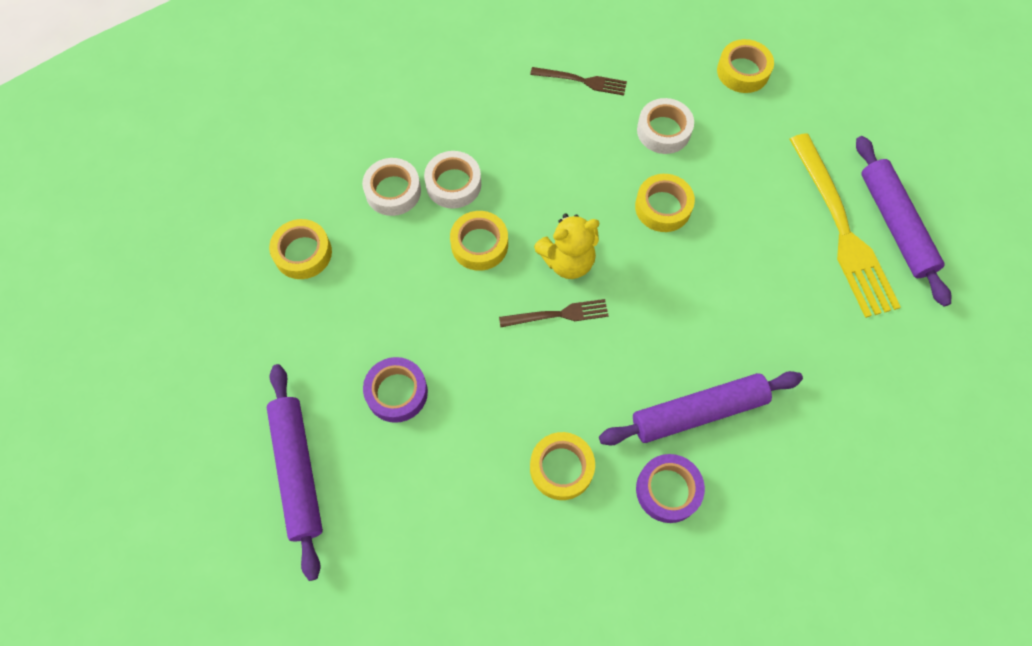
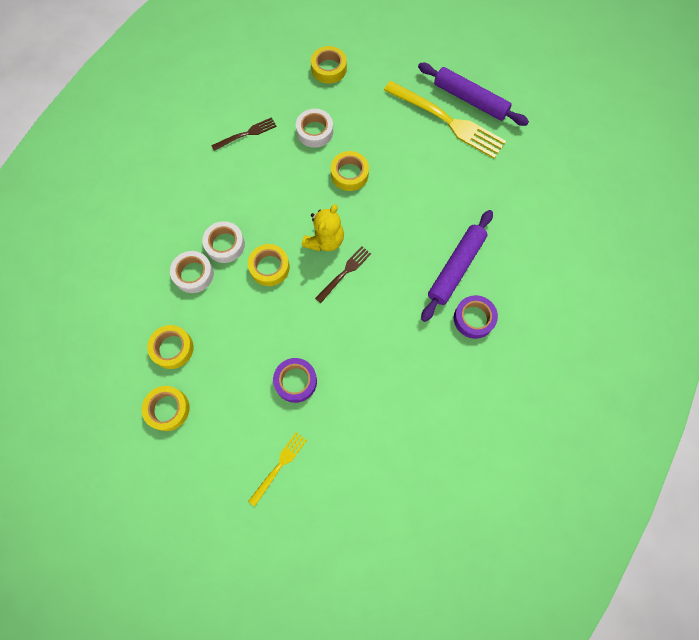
camera: 40 degrees left, 5 degrees up
purple rolling pin [267,364,323,581] -> yellow fork [248,432,307,507]
yellow tape [530,432,595,500] -> yellow tape moved to [142,386,190,431]

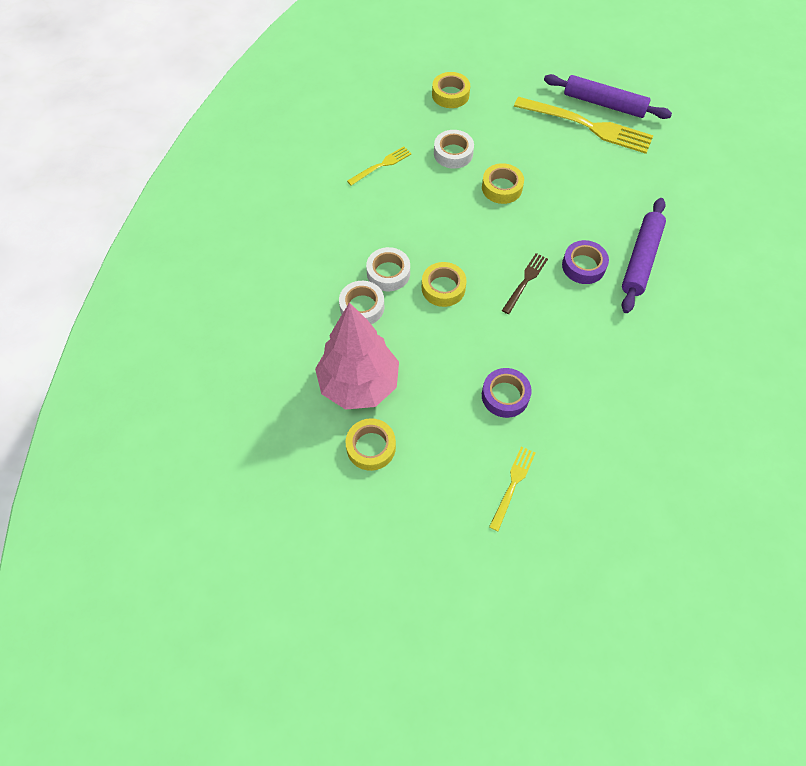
camera: 10 degrees left, 10 degrees down
yellow tape [147,325,194,369] -> pink tree [315,302,399,410]
brown fork [211,117,277,151] -> yellow fork [347,146,411,186]
yellow teddy bear [302,204,344,251] -> none
purple tape [454,295,498,339] -> purple tape moved to [562,240,609,284]

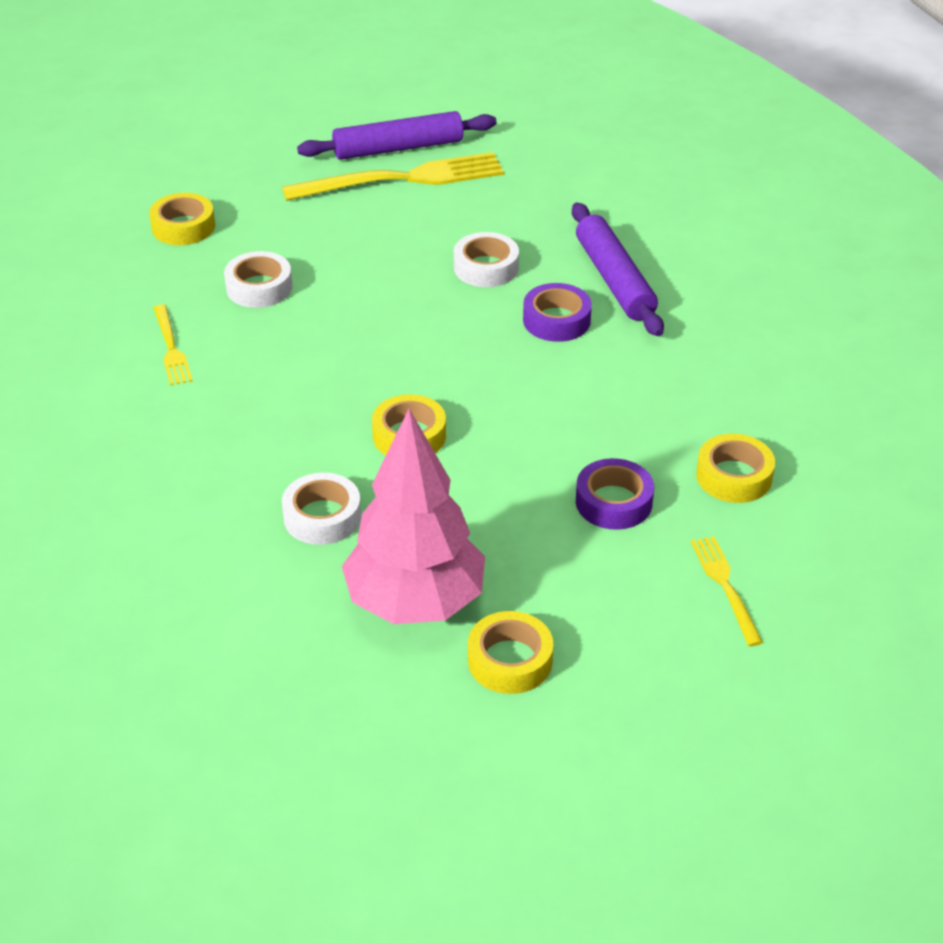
camera: 40 degrees left, 20 degrees down
yellow fork [347,146,411,186] -> yellow fork turned 150 degrees clockwise [153,305,193,385]
white tape [366,247,410,291] -> white tape moved to [454,232,519,287]
yellow tape [482,163,524,204] -> yellow tape moved to [696,434,775,503]
brown fork [502,253,548,314] -> none

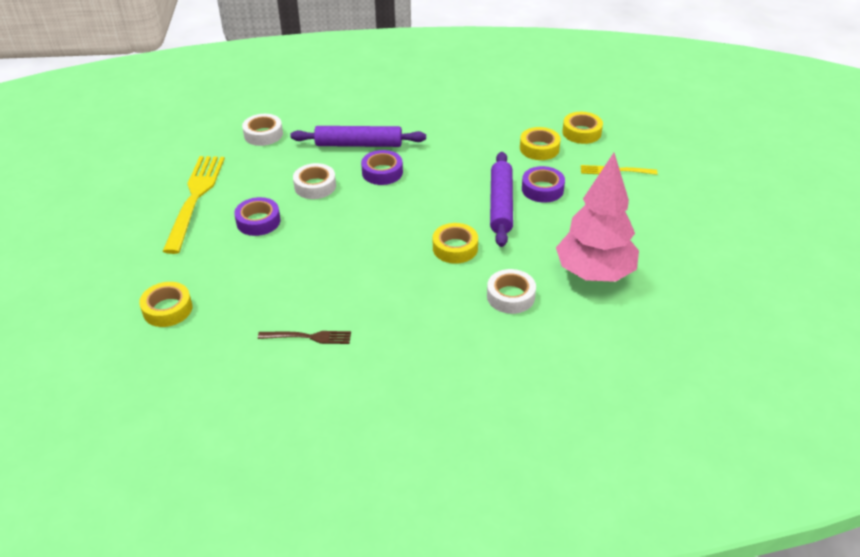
camera: 70 degrees left, 0 degrees up
yellow fork [153,305,193,385] -> brown fork [258,331,351,344]
white tape [224,251,292,308] -> white tape moved to [242,114,283,146]
purple rolling pin [297,111,497,160] -> purple rolling pin moved to [490,152,513,247]
yellow tape [468,611,553,694] -> yellow tape moved to [562,112,603,144]
none -> purple tape [234,197,281,236]

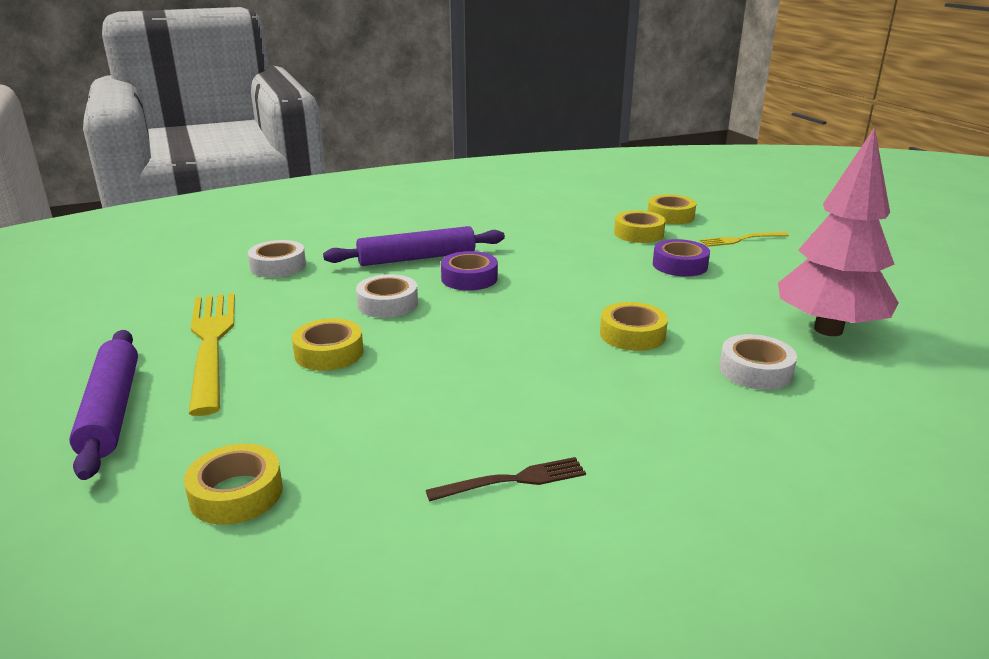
camera: 20 degrees left, 15 degrees down
purple tape [234,197,281,236] -> yellow tape [292,318,363,371]
purple rolling pin [490,152,513,247] -> purple rolling pin moved to [69,330,138,480]

